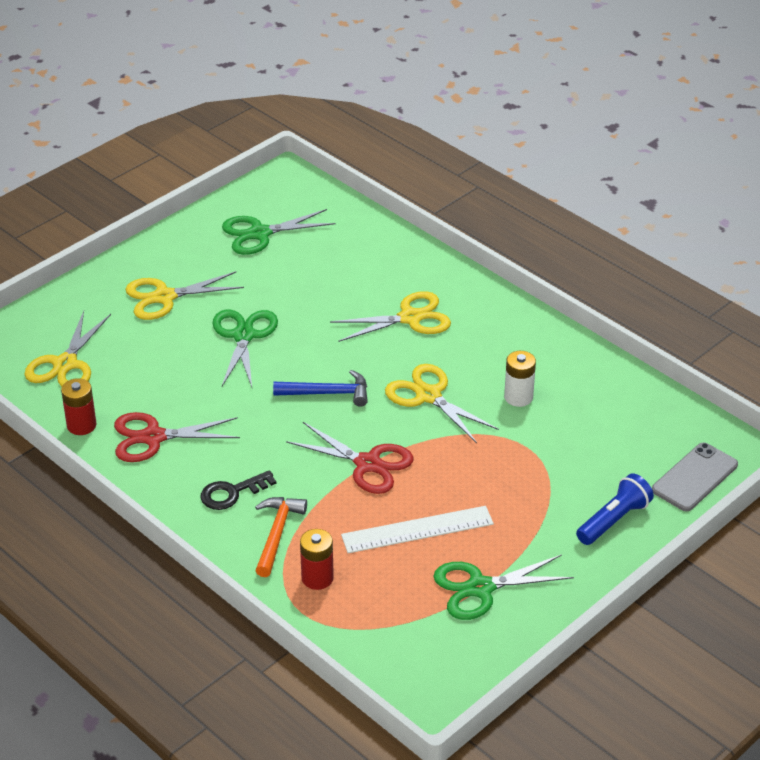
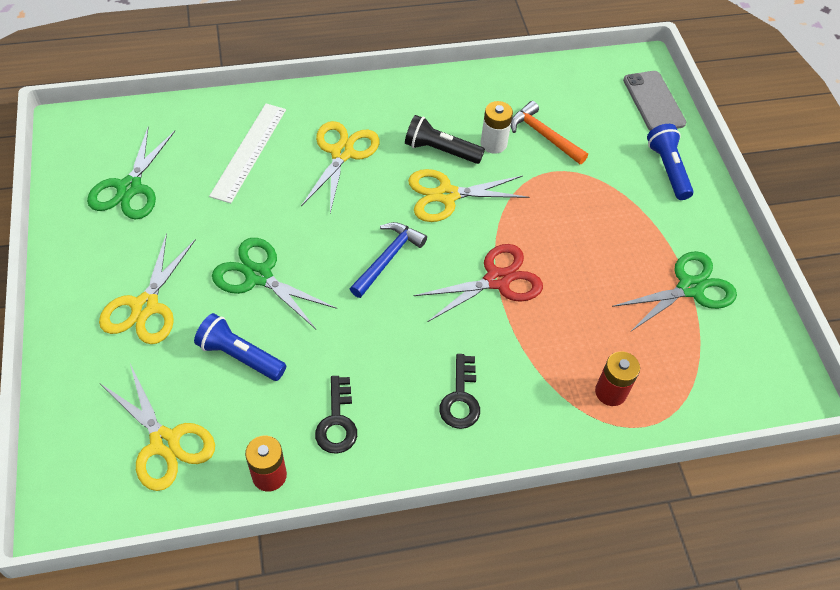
camera: 60 degrees left, 15 degrees up
red scissors [114,412,240,462] -> black key [315,376,357,454]
orange hammer [255,497,307,577] -> orange hammer moved to [511,101,588,164]
white ruler [341,506,494,553] -> white ruler moved to [209,103,286,203]
green scissors [433,554,574,620] -> green scissors turned 135 degrees counterclockwise [612,251,737,332]
none -> blue flashlight [194,313,286,381]
none -> black flashlight [405,115,485,164]

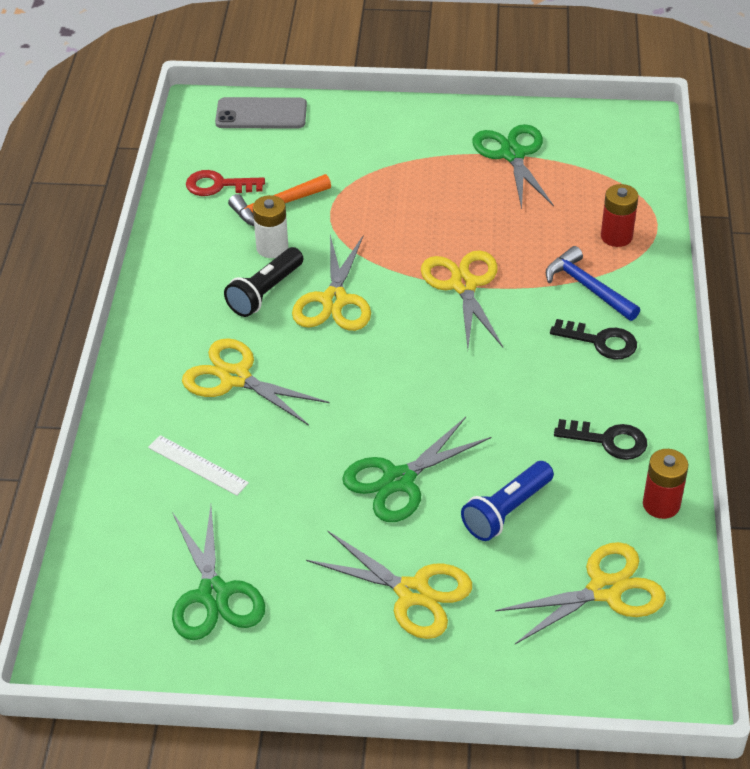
camera: 70 degrees left, 10 degrees down
green scissors [87,126,175,220] -> green scissors turned 45 degrees clockwise [172,505,265,640]
white ruler [209,103,286,203] -> white ruler [148,435,249,496], size x0.64
blue hammer [350,222,427,298] -> blue hammer moved to [546,246,640,321]
red scissors [413,244,543,322] -> yellow scissors [421,250,503,348]
blue flashlight [647,124,694,200] -> none
none -> red key [186,170,265,196]

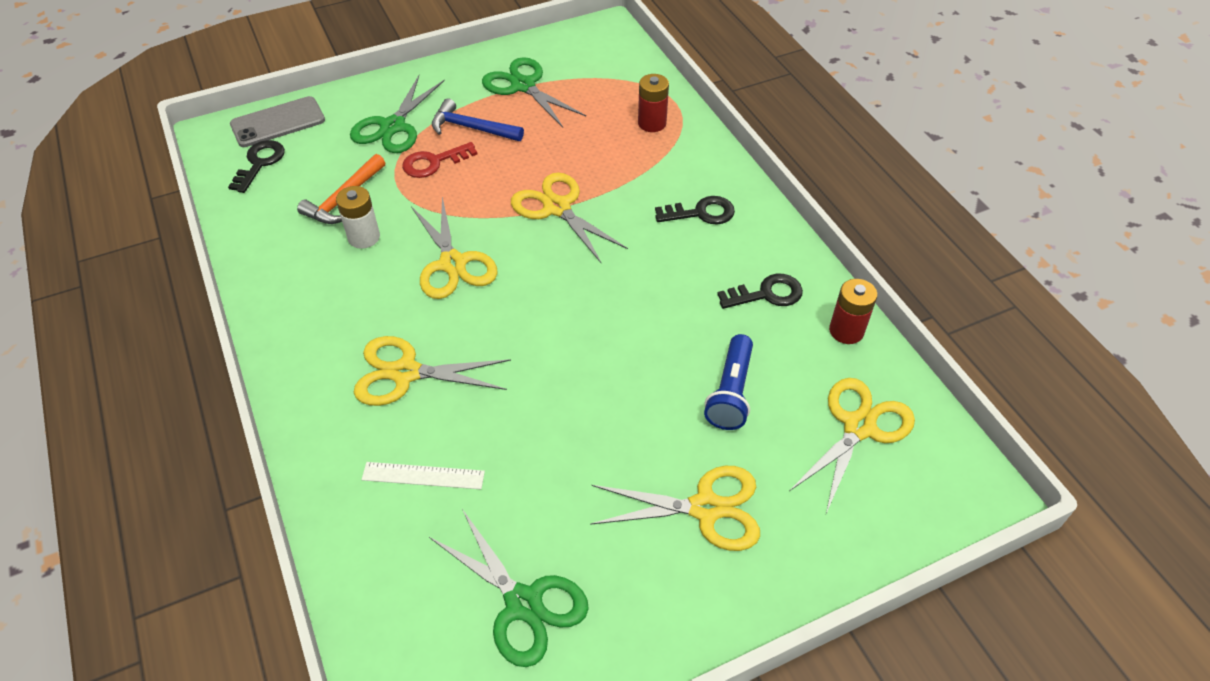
camera: 30 degrees left, 5 degrees up
red key [186,170,265,196] -> red key moved to [402,142,477,178]
black flashlight [224,247,303,317] -> none
green scissors [342,417,491,522] -> green scissors moved to [350,75,445,153]
blue hammer [546,246,640,321] -> blue hammer moved to [432,98,524,141]
none -> black key [228,140,285,193]

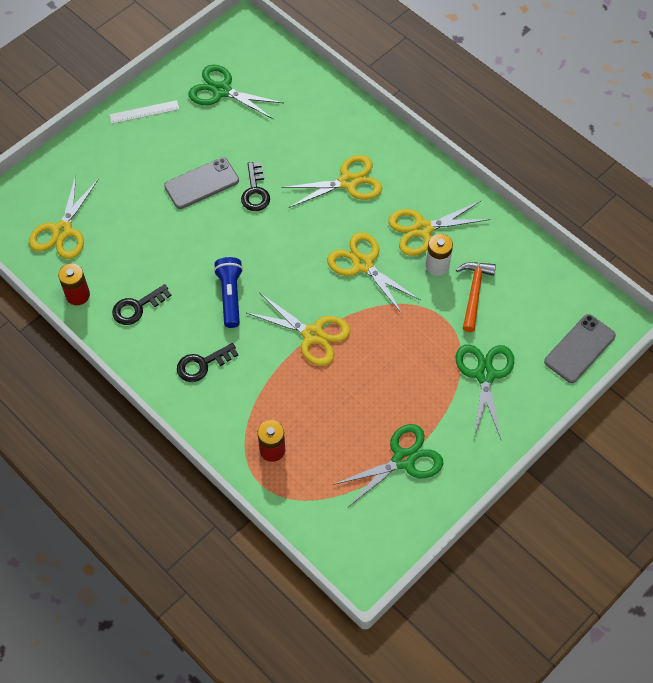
camera: 160 degrees right, 10 degrees up
black key [228,140,285,193] -> black key moved to [241,162,270,211]
white ruler [361,462,485,489] -> white ruler moved to [109,100,179,124]
red key [402,142,477,178] -> none
blue hammer [432,98,524,141] -> none
green scissors [482,57,586,127] -> green scissors turned 60 degrees counterclockwise [333,424,444,507]
yellow scissors [590,466,760,551] -> yellow scissors moved to [388,201,491,256]
blue flashlight [704,334,753,430] -> blue flashlight moved to [214,257,243,328]
none -> grey phone [164,157,239,209]

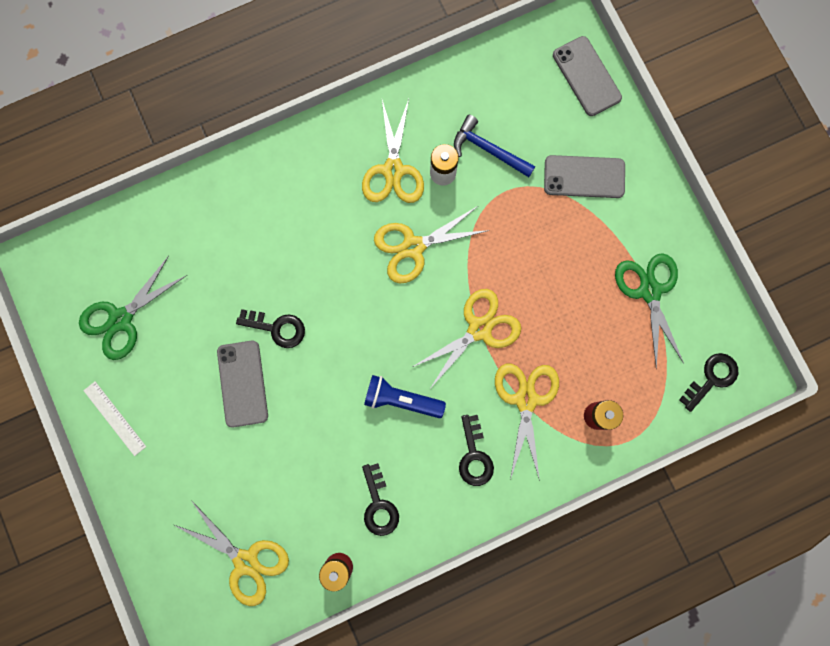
camera: 70 degrees left, 20 degrees up
white ruler [109,100,179,124] -> white ruler turned 45 degrees counterclockwise [83,381,146,456]
yellow scissors [282,155,382,208] -> yellow scissors moved to [495,364,559,481]
orange hammer [456,262,496,332] -> blue hammer [454,115,535,177]
green scissors [456,344,514,439] -> grey phone [544,155,625,198]
none -> black key [679,353,738,412]

